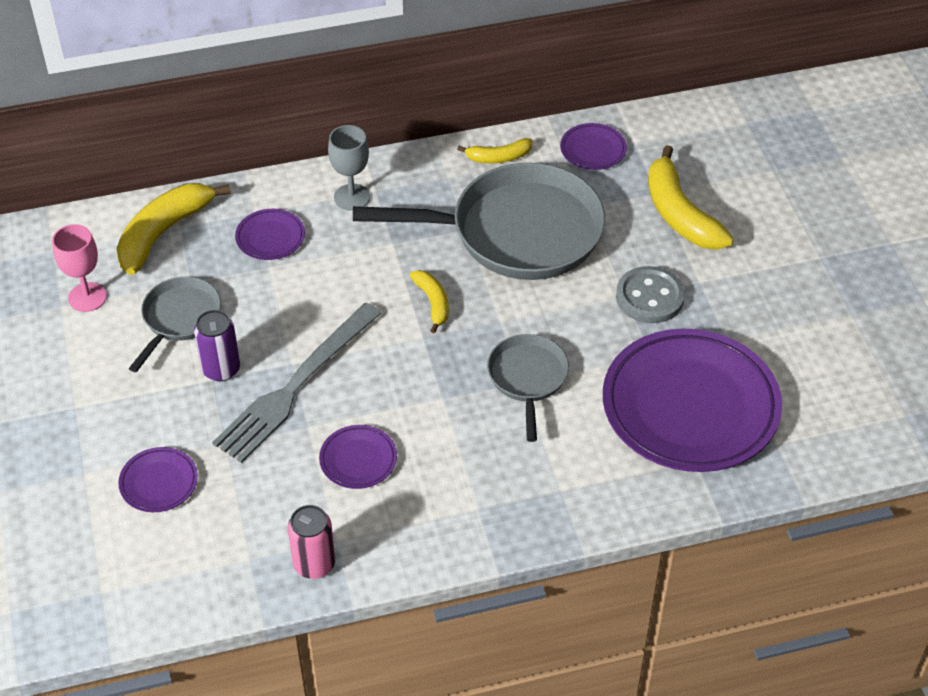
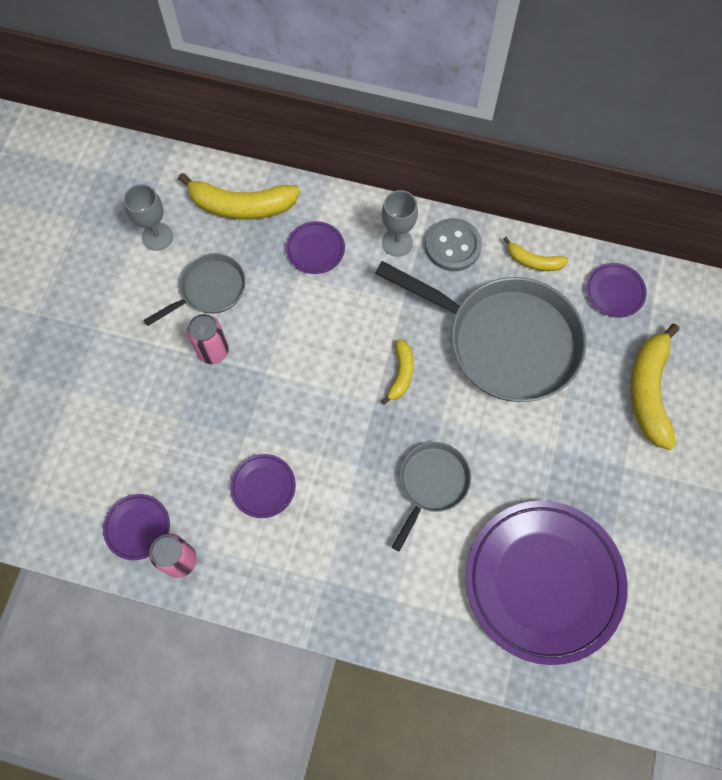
camera: 30 degrees right, 20 degrees up
pink goblet [52,224,107,312] -> grey goblet [124,184,173,251]
yellow banana [116,183,231,275] -> yellow banana turned 150 degrees counterclockwise [178,173,300,220]
purple plate [118,447,198,512] -> purple plate moved to [103,494,170,560]
purple can [194,310,240,381] -> pink can [187,314,229,364]
grey fork [212,303,382,463] -> none
grey button [616,266,685,323] -> grey button moved to [425,218,482,271]

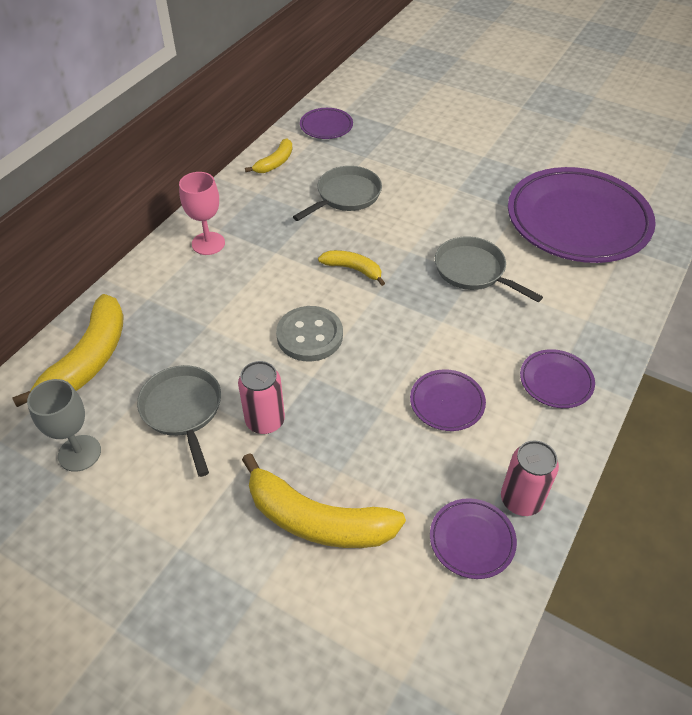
camera: 75 degrees left, 20 degrees down
purple plate [286,221,345,274] -> purple plate moved to [520,349,595,408]
grey pan [375,261,587,402] -> grey pan [293,166,382,221], size x0.51
grey goblet [382,190,418,257] -> pink goblet [179,172,225,255]
grey button [425,218,482,271] -> grey button moved to [276,306,343,361]
yellow banana [630,324,680,450] -> yellow banana moved to [242,453,406,548]

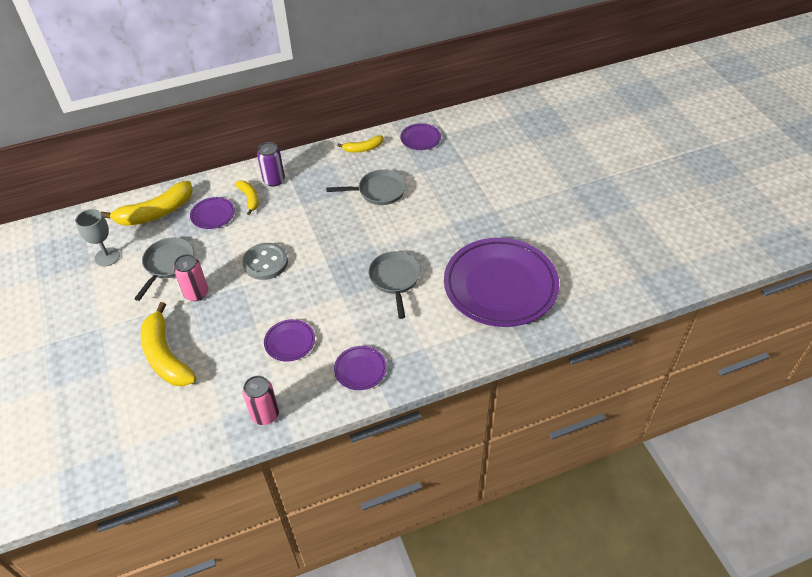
camera: 40 degrees right, 0 degrees up
pink goblet [179,172,225,255] -> purple can [257,142,285,186]
yellow banana [318,250,385,286] -> yellow banana moved to [235,181,259,215]
purple plate [430,498,517,579] -> purple plate moved to [190,197,235,229]

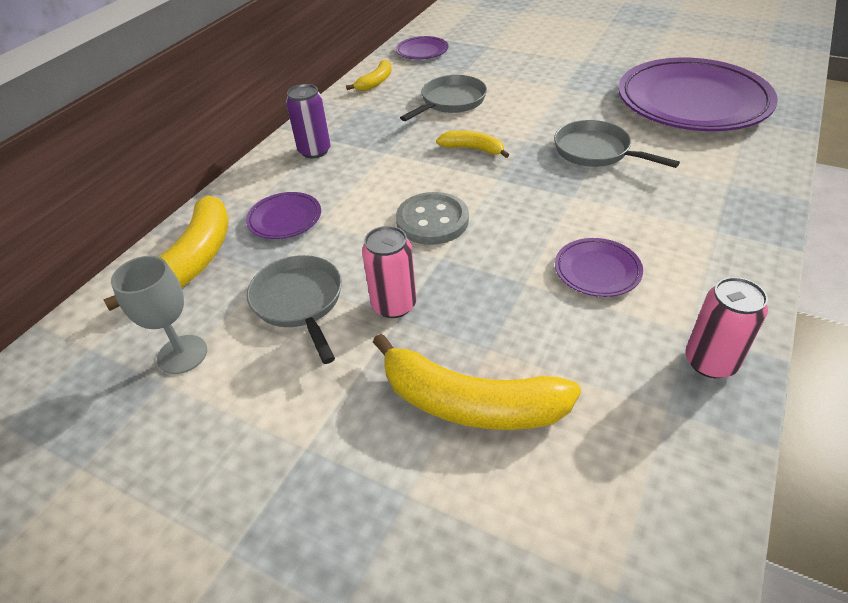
camera: 40 degrees left, 5 degrees down
yellow banana [235,181,259,215] -> yellow banana moved to [436,130,509,158]
purple plate [334,346,387,390] -> none

